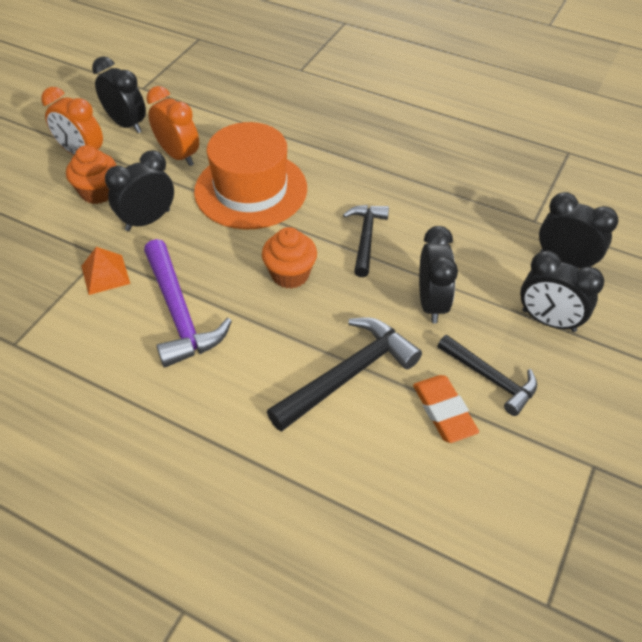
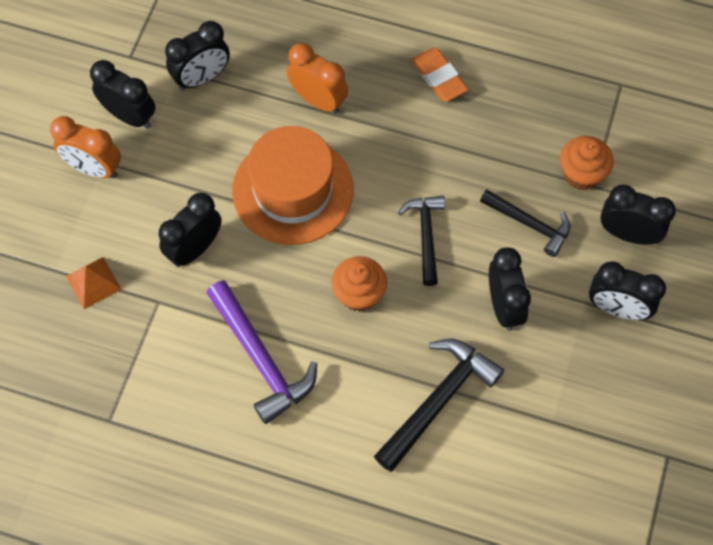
camera: 10 degrees left, 15 degrees up
orange cupcake [66,145,117,204] -> orange cupcake moved to [560,136,614,190]
orange pyramid [82,247,130,295] -> orange pyramid moved to [66,257,122,309]
orange clock [147,86,199,166] -> orange clock moved to [287,43,348,114]
orange eraser [413,375,479,443] -> orange eraser moved to [411,48,468,102]
black hammer [438,335,537,416] -> black hammer moved to [480,189,570,257]
none -> black clock [165,21,230,90]

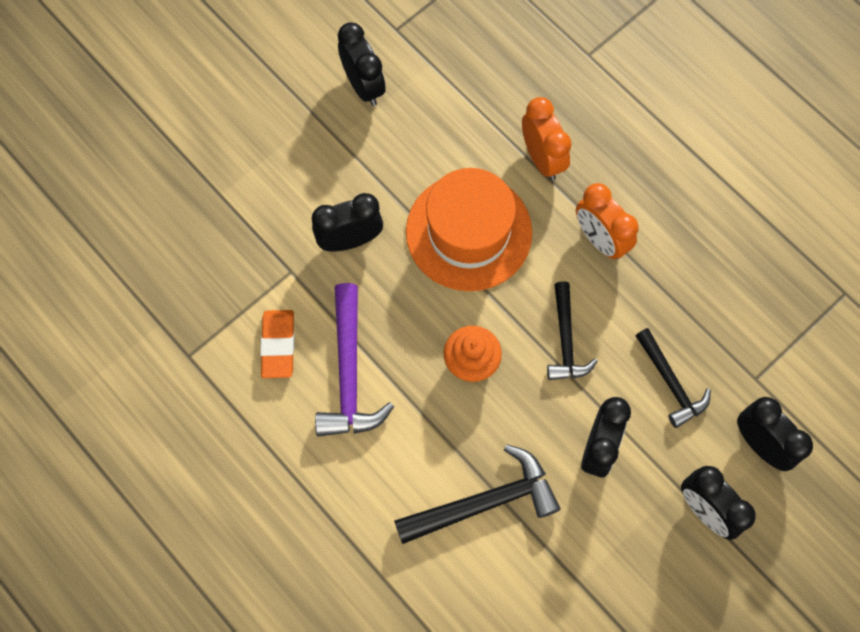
camera: 30 degrees right, 5 degrees up
orange clock [50,116,121,178] -> orange clock moved to [576,183,639,260]
orange pyramid [66,257,122,309] -> none
black clock [165,21,230,90] -> none
black hammer [398,196,445,286] -> black hammer turned 150 degrees clockwise [547,281,598,380]
orange eraser [411,48,468,102] -> orange eraser moved to [260,310,295,378]
orange cupcake [560,136,614,190] -> none

